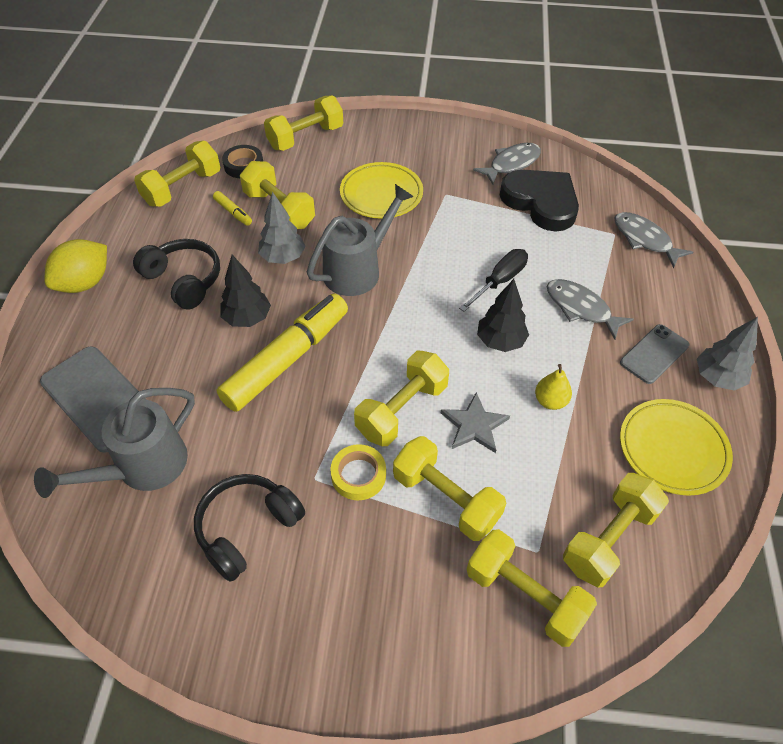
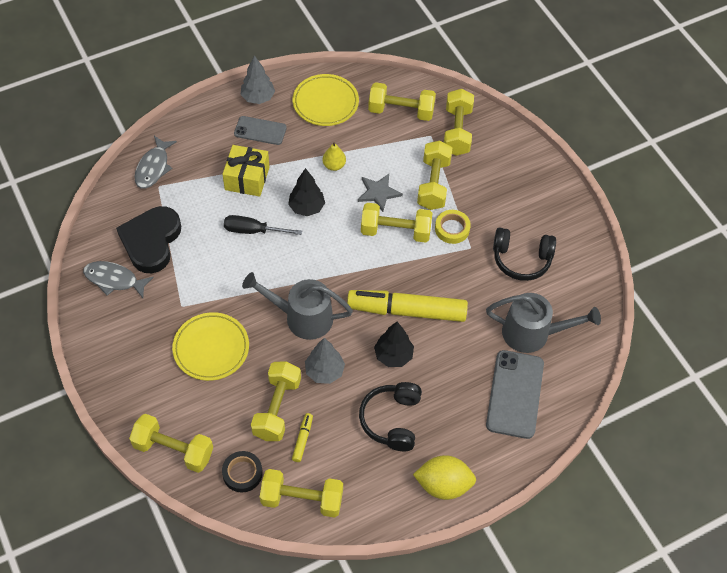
camera: 125 degrees left, 5 degrees up
grey fish [547,279,634,340] -> yellow gift [222,145,269,197]

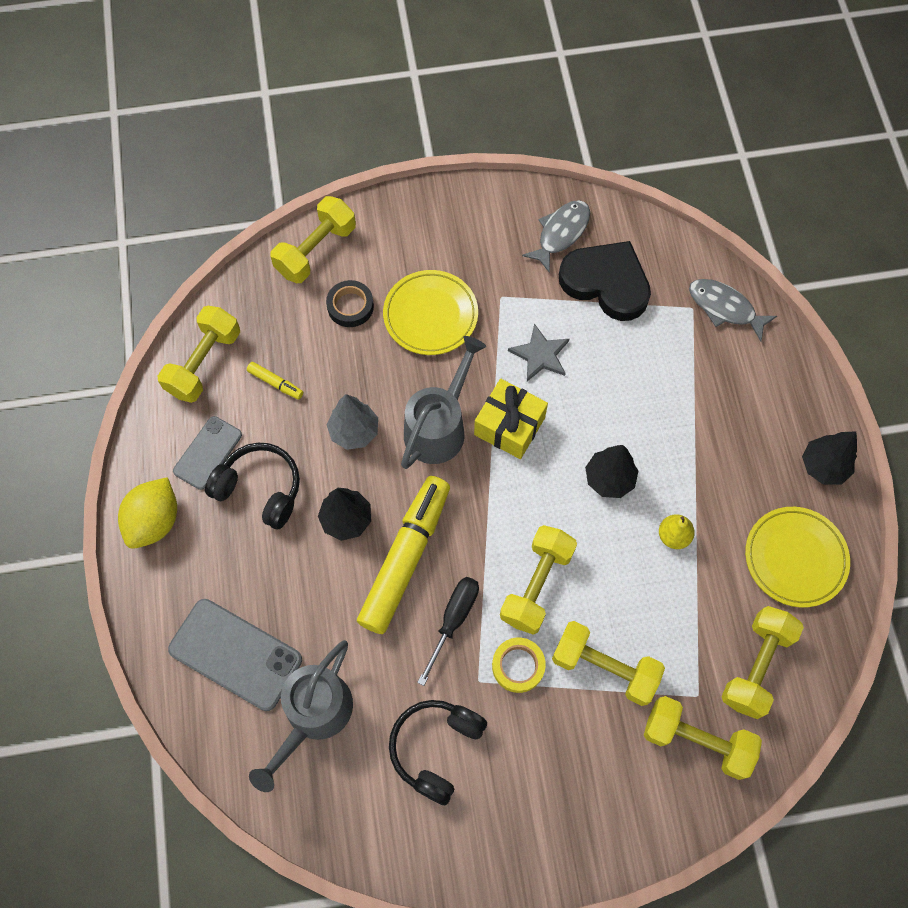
camera: 110 degrees right, 10 degrees up
yellow gift [222,145,269,197] -> yellow gift moved to [474,379,548,459]
black tape [222,451,263,493] -> black tape moved to [326,280,374,327]
black screwdriver [224,215,302,235] -> black screwdriver moved to [417,577,479,686]
grey phone [234,116,287,145] -> grey phone moved to [173,416,242,490]
grey tree [241,55,275,104] -> black tree [802,431,857,485]
yellow dumbbell [251,361,301,441] -> none
grey star [358,174,403,212] -> grey star moved to [508,323,569,381]

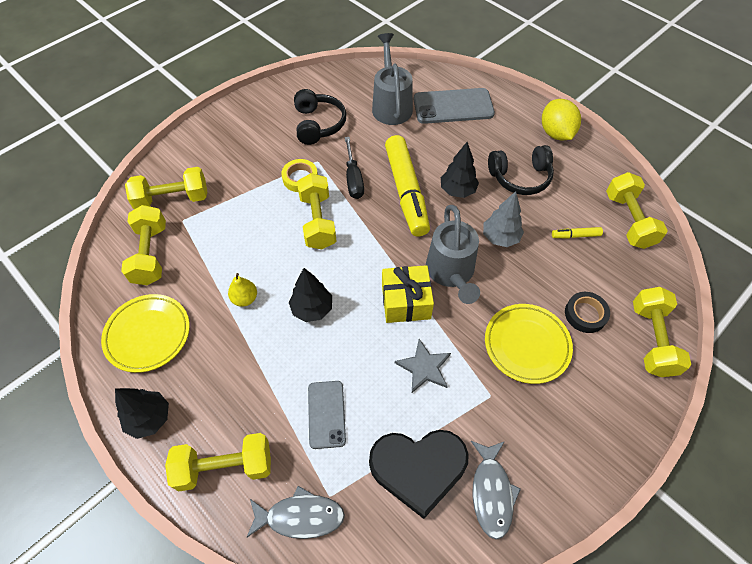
camera: 145 degrees right, 10 degrees down
grey phone [173,416,242,490] -> grey phone moved to [308,381,346,449]
yellow dumbbell [552,621,665,706] -> yellow dumbbell moved to [165,433,271,491]

